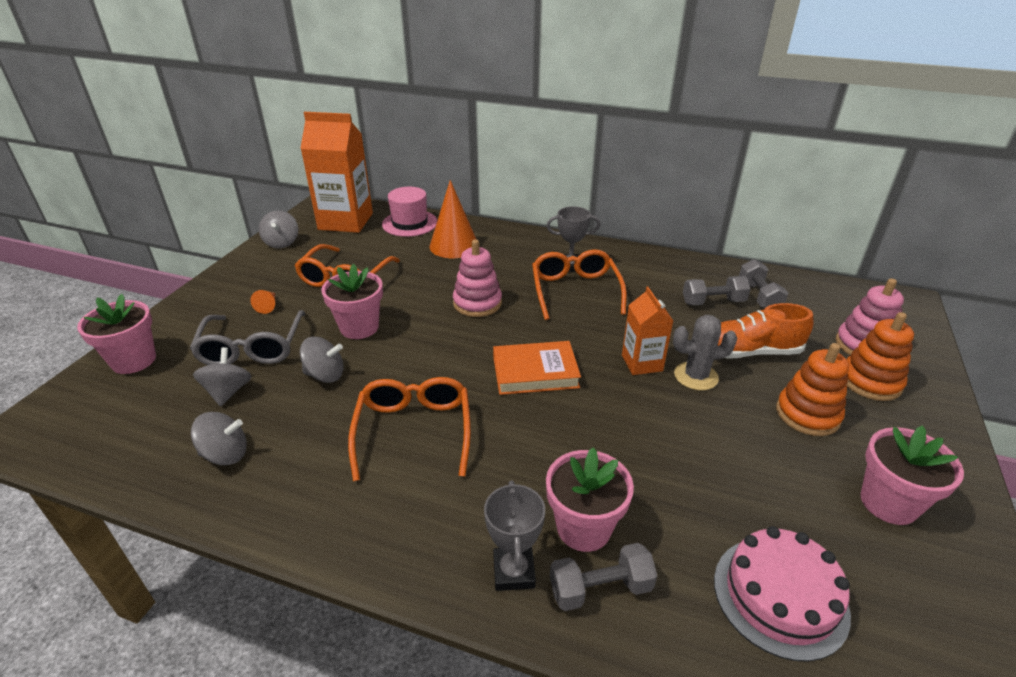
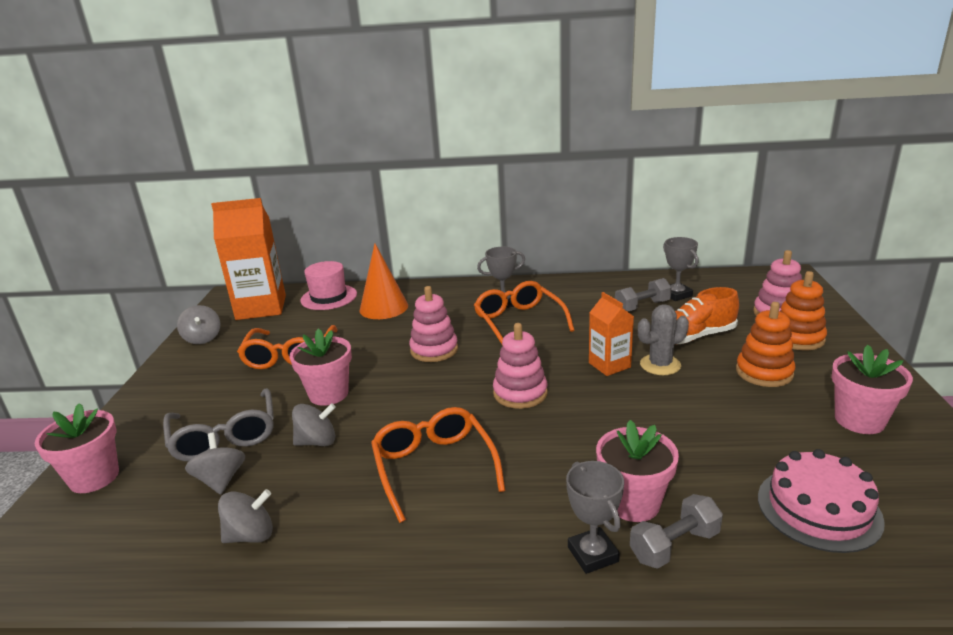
camera: 15 degrees left, 10 degrees down
orange cone [250,290,275,314] -> none
orange book [493,341,581,395] -> pink stacking toy [493,323,548,409]
grey dumbbell [739,259,788,309] -> grey trophy [663,237,699,301]

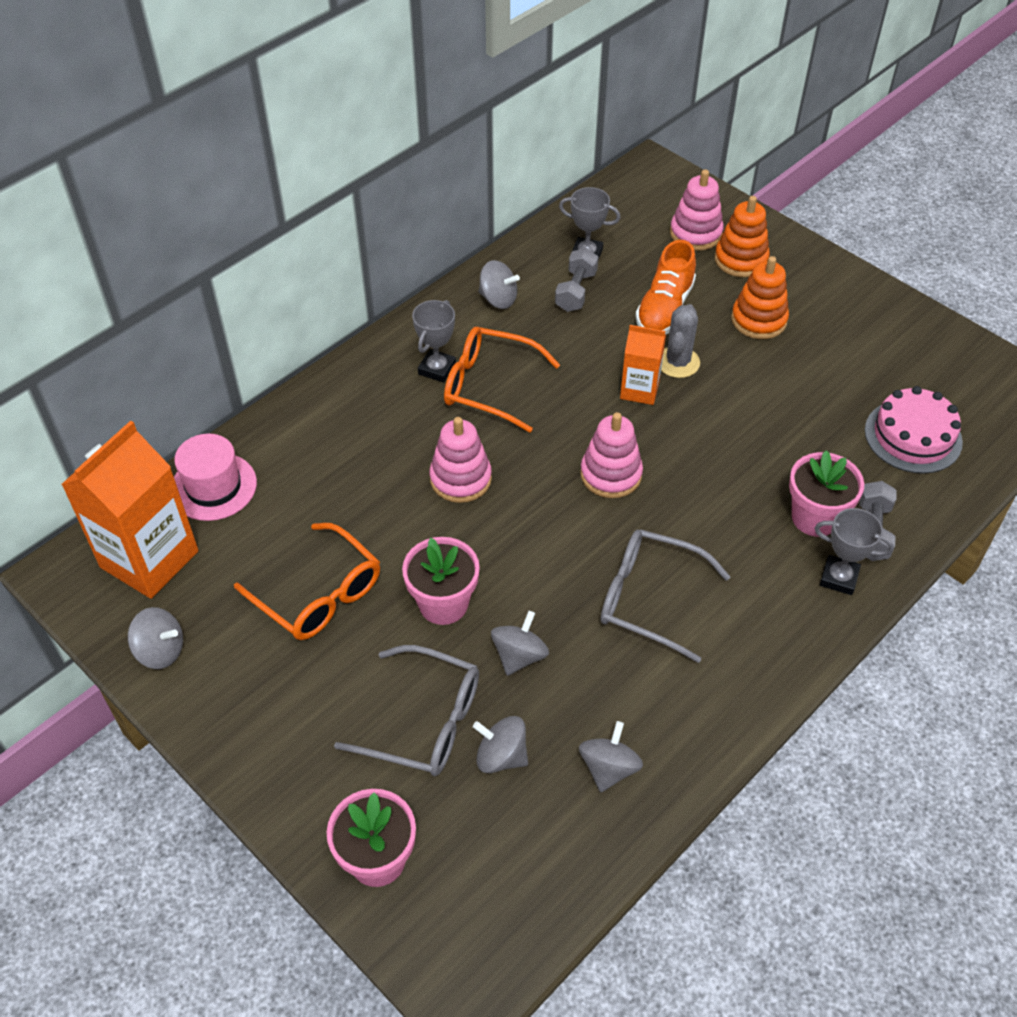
camera: 50 degrees left, 25 degrees up
orange cone [359,244,408,319] -> none
orange glasses [371,407,505,523] -> grey glasses [601,529,731,663]
pink flower pot [831,345,913,434] -> none
none -> grey spinning top [479,260,520,309]

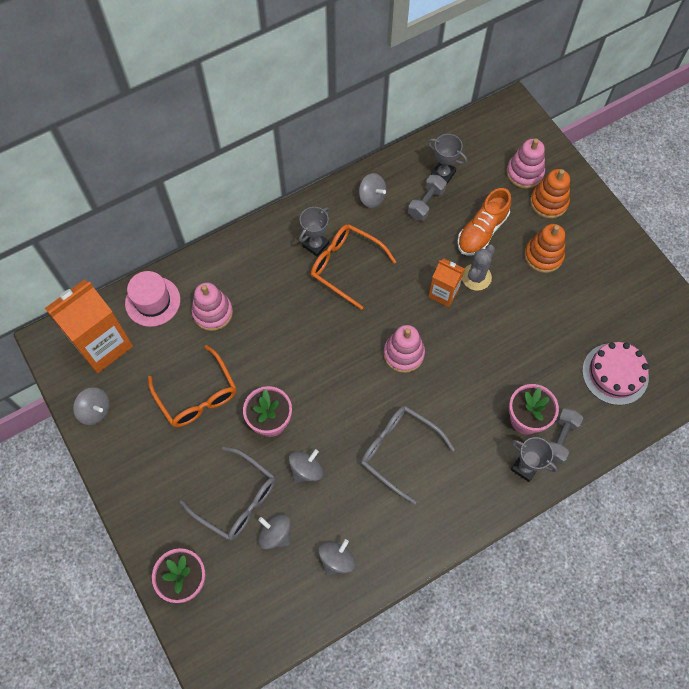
camera: 15 degrees right, 15 degrees up
pink stacking toy [429,417,492,503] -> pink stacking toy moved to [192,283,233,331]

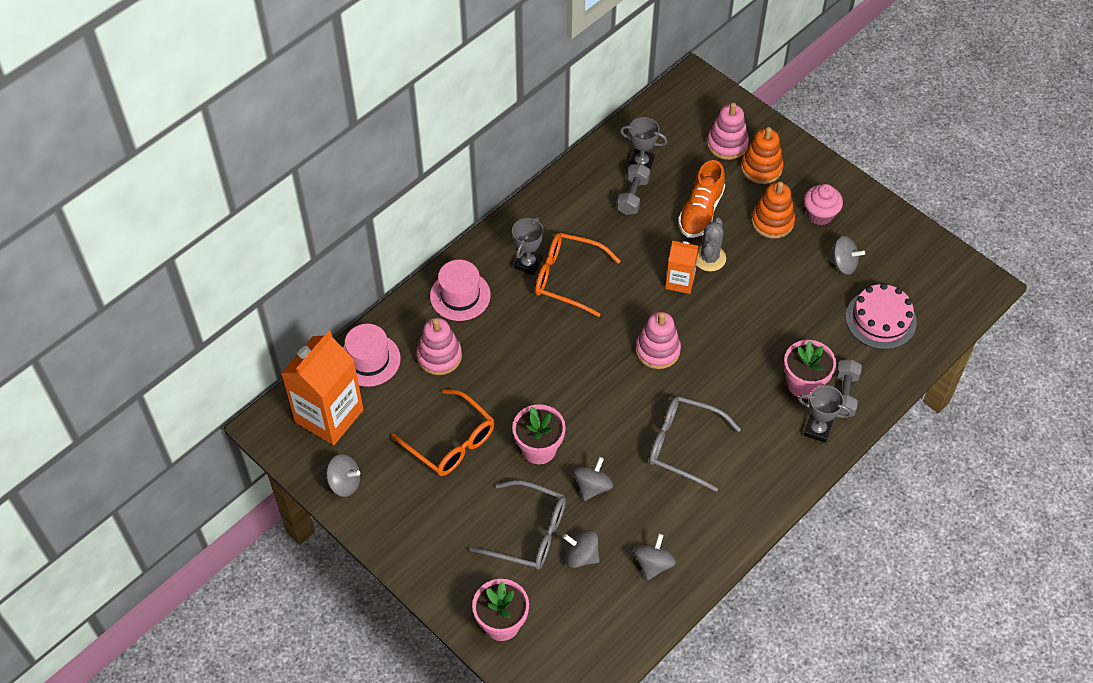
camera: 15 degrees left, 10 degrees down
grey spinning top [359,173,387,208] -> grey spinning top moved to [827,236,865,275]
none -> pink hat [430,260,491,321]
none -> pink cupcake [804,184,843,225]

